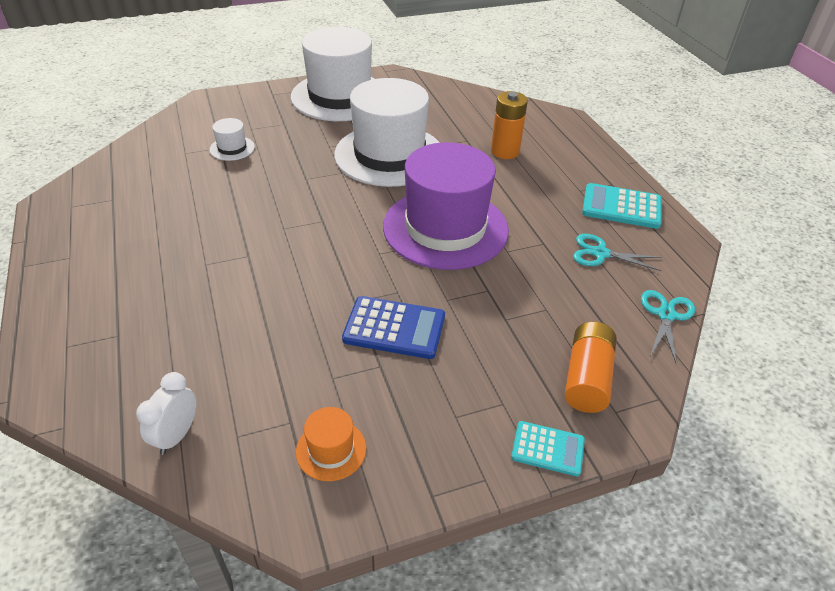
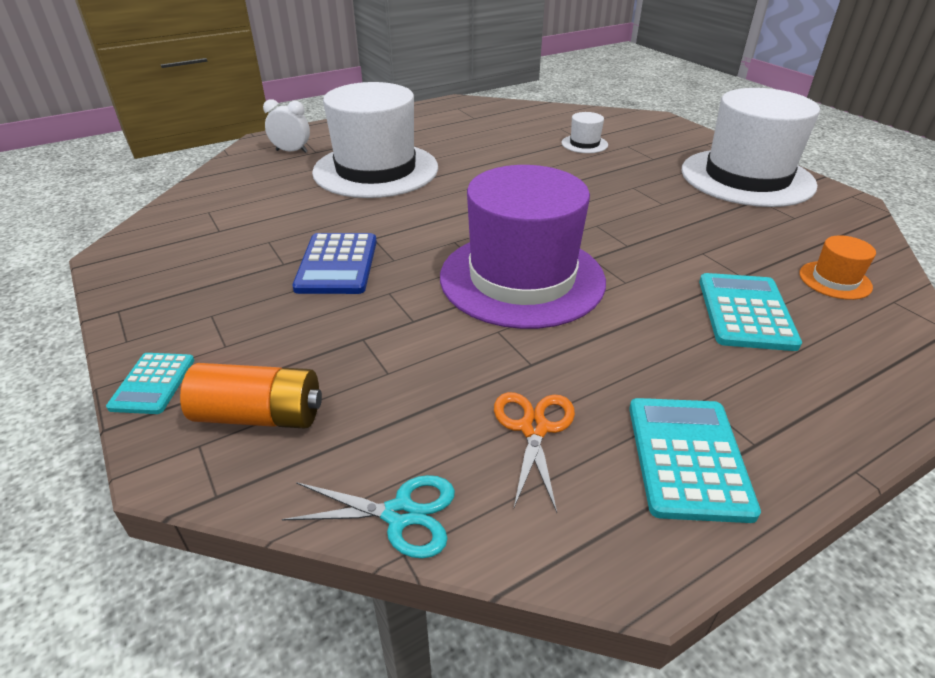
camera: 80 degrees right, 5 degrees down
white clock [136,372,197,455] -> white clock moved to [263,99,310,153]
orange hat [296,407,366,481] -> orange hat moved to [799,235,876,300]
white hat [334,78,440,187] -> white hat moved to [312,82,438,198]
orange battery [491,91,528,159] -> turquoise calculator [699,273,802,351]
turquoise scissors [573,234,662,271] -> orange scissors [494,392,575,513]

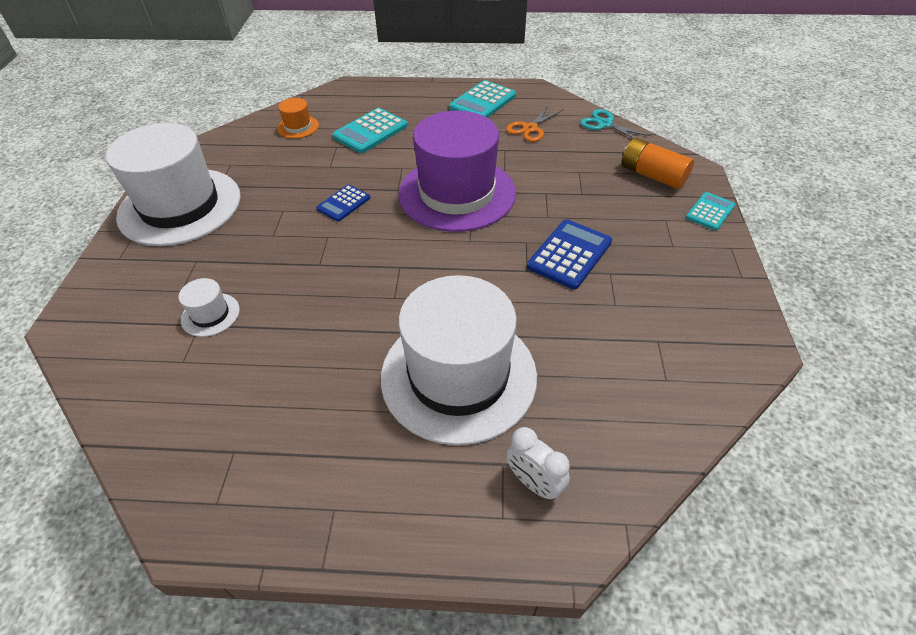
camera: 145 degrees left, 10 degrees up
none -> blue calculator [316,185,370,221]

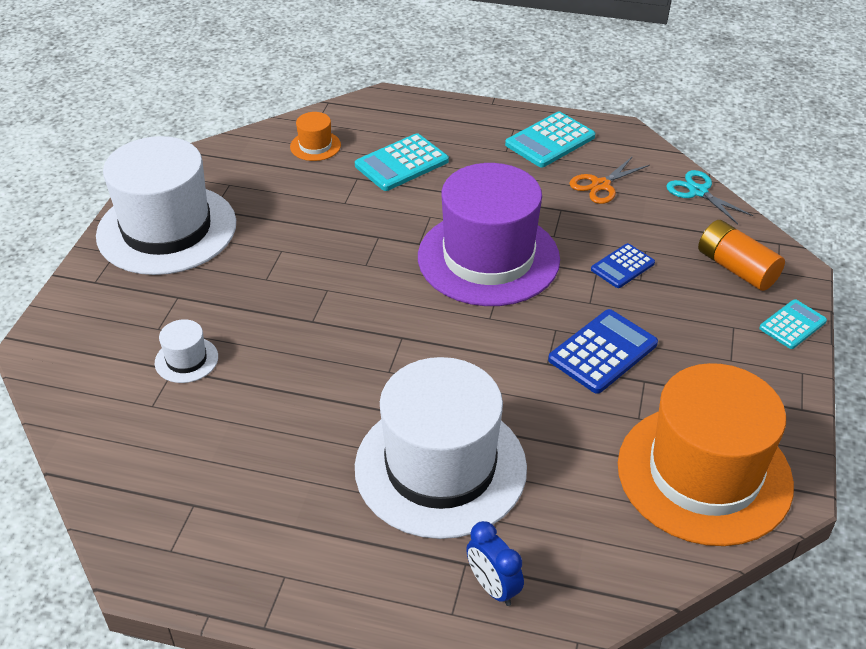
camera: 10 degrees right, 5 degrees down
blue calculator [316,185,370,221] -> blue calculator moved to [591,243,655,288]
white clock [506,427,570,500] -> blue clock [466,521,524,606]
none -> orange hat [618,363,794,546]

